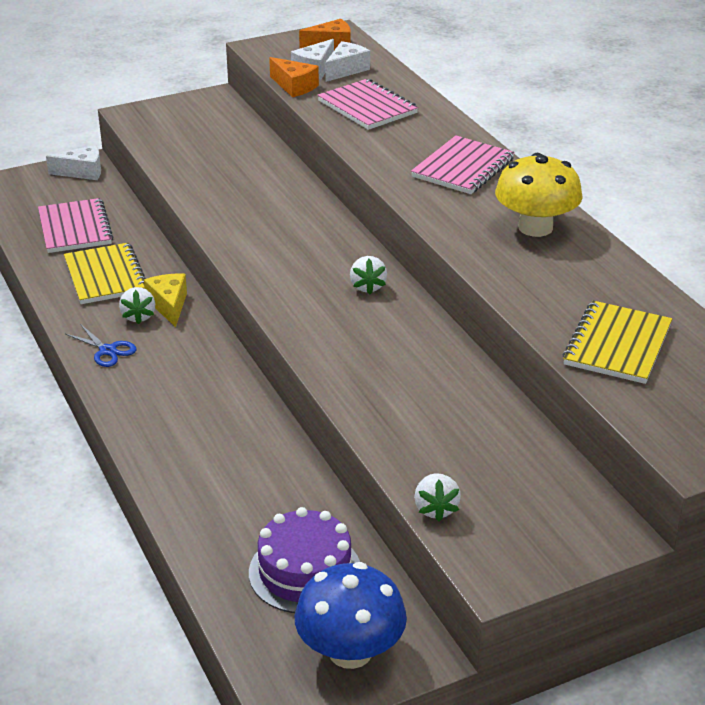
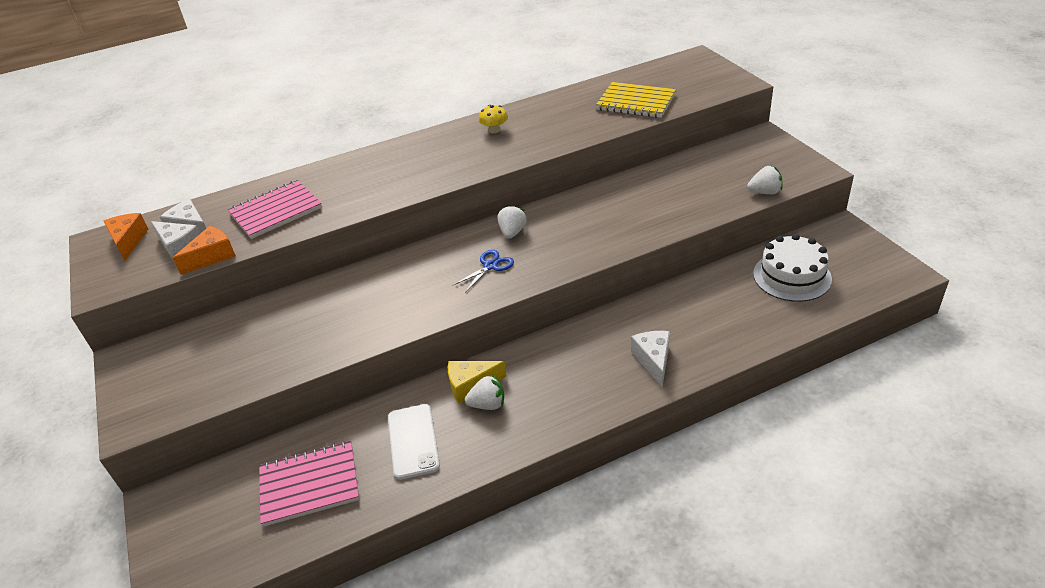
camera: 85 degrees left, 5 degrees up
white cheese [46,145,101,180] -> white cheese moved to [631,331,670,387]
yellow notebook [64,243,146,304] -> white phone [388,404,440,480]
blue scissors [65,324,137,367] -> blue scissors moved to [453,250,514,293]
purple cake [249,507,360,613] -> white cake [753,234,832,302]
blue mushroom [295,562,407,669] -> none
white strawberry [350,256,387,295] -> white strawberry turned 75 degrees counterclockwise [498,205,527,239]
pink notebook [411,135,515,194] -> none
yellow mushroom [495,153,583,237] -> yellow mushroom [479,105,508,133], size x0.48

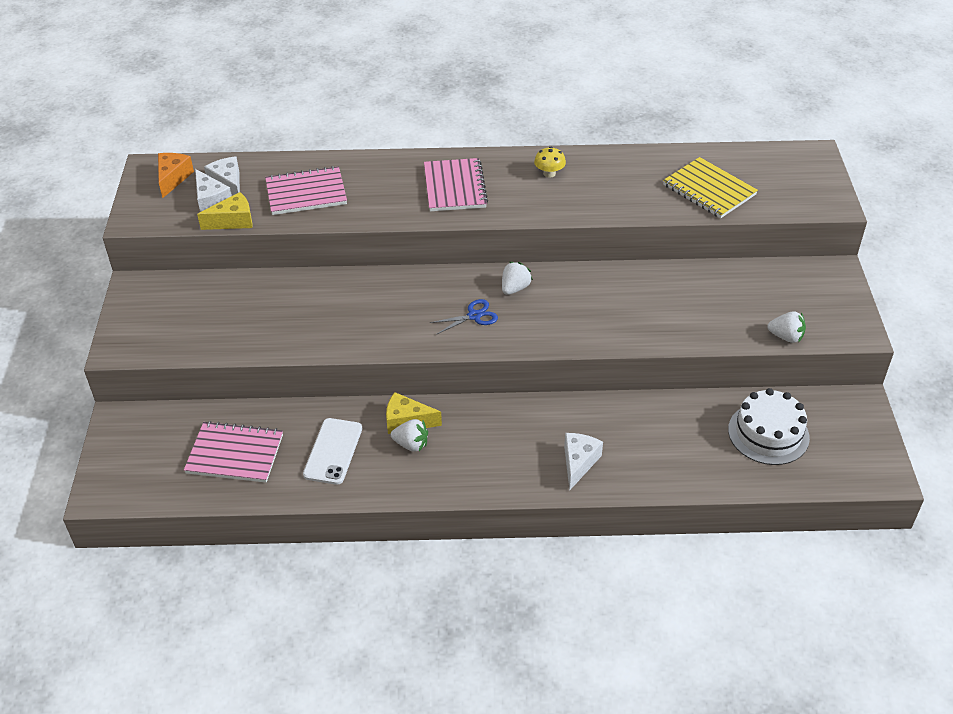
camera: 20 degrees right, 5 degrees up
orange cheese [173,226,236,275] -> yellow cheese [197,192,252,230]
none -> pink notebook [424,158,488,212]

